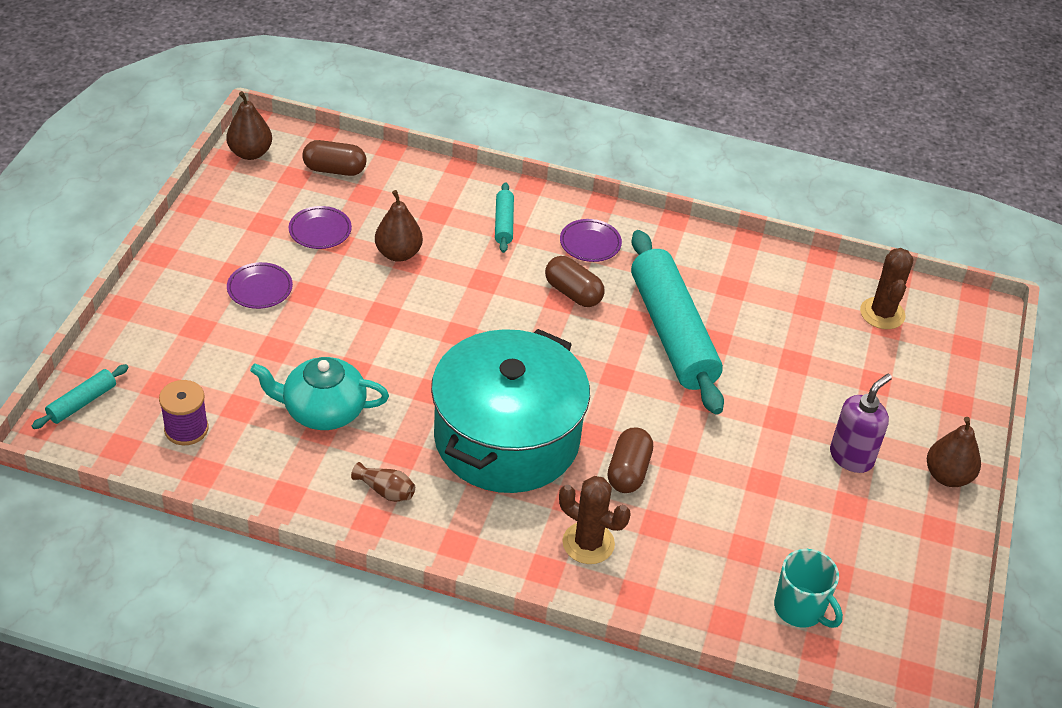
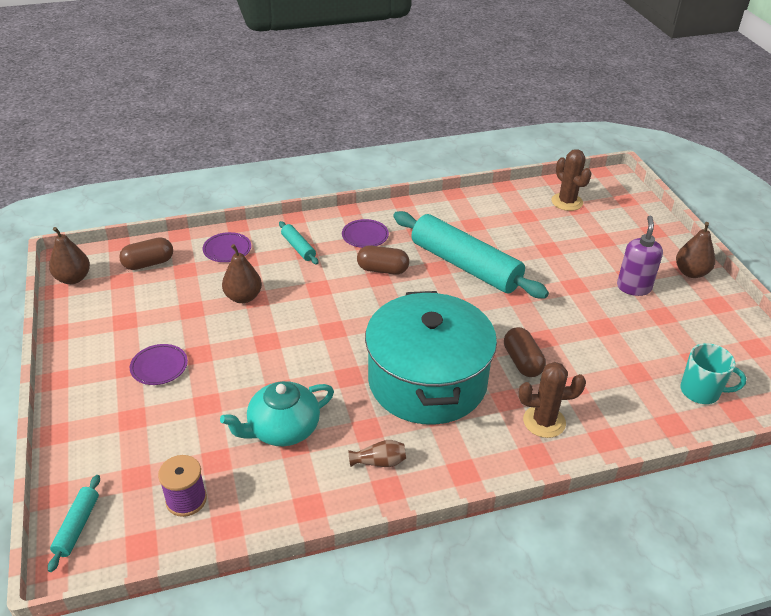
camera: 30 degrees left, 5 degrees down
purple plate [289,206,352,249] -> purple plate moved to [203,232,251,262]

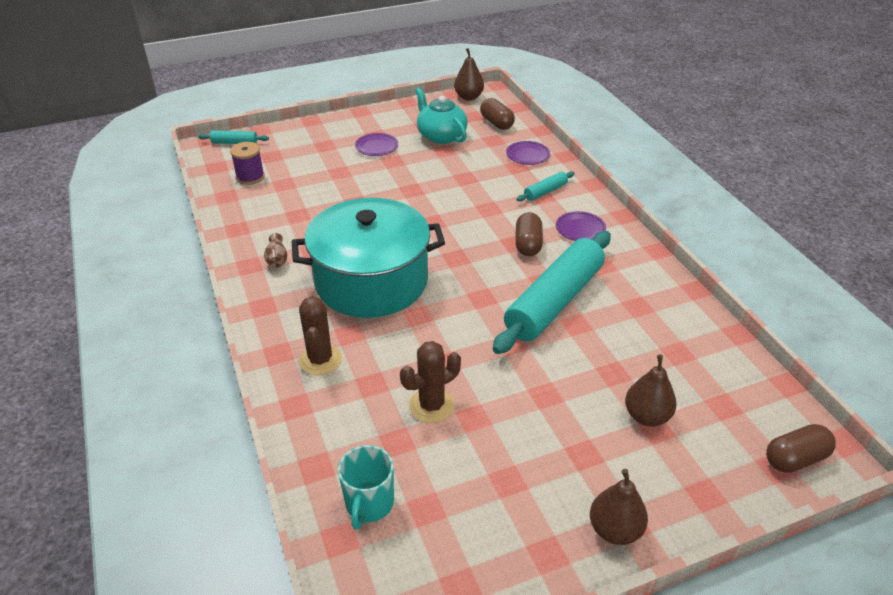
camera: 85 degrees right, 0 degrees up
turquoise teapot [220,381,334,446] -> turquoise teapot moved to [415,88,468,144]
brown pear [222,244,262,303] -> brown pear moved to [625,355,677,426]
brown capsule [504,327,546,377] -> brown capsule moved to [766,424,836,473]
brown cactus [552,149,592,211] -> brown cactus moved to [400,341,461,423]
purple soap dispenser [617,215,663,296] -> none

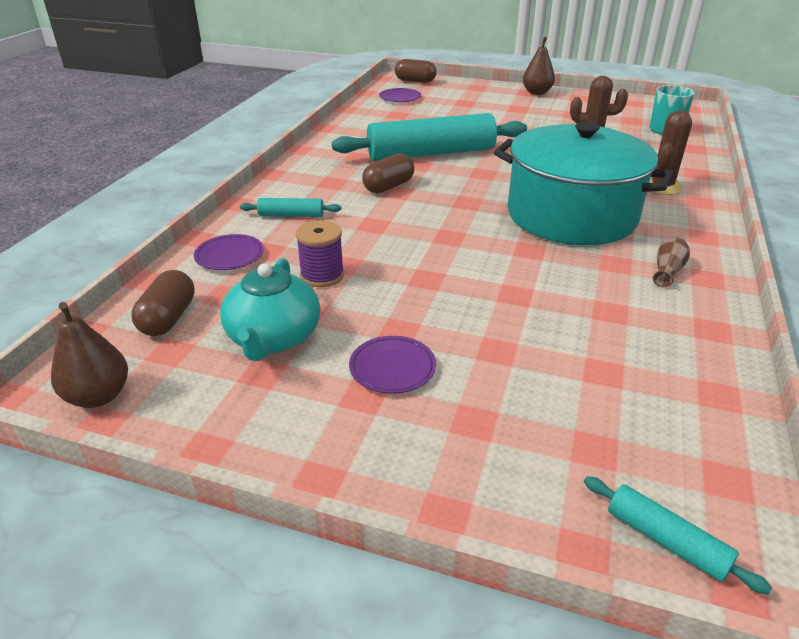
camera: 140 degrees left, 5 degrees down
purple spool [230,142,265,185] -> purple spool moved to [296,220,344,287]
purple plate [556,211,606,241] -> purple plate moved to [379,88,421,102]
brown pear [625,355,677,426] -> none

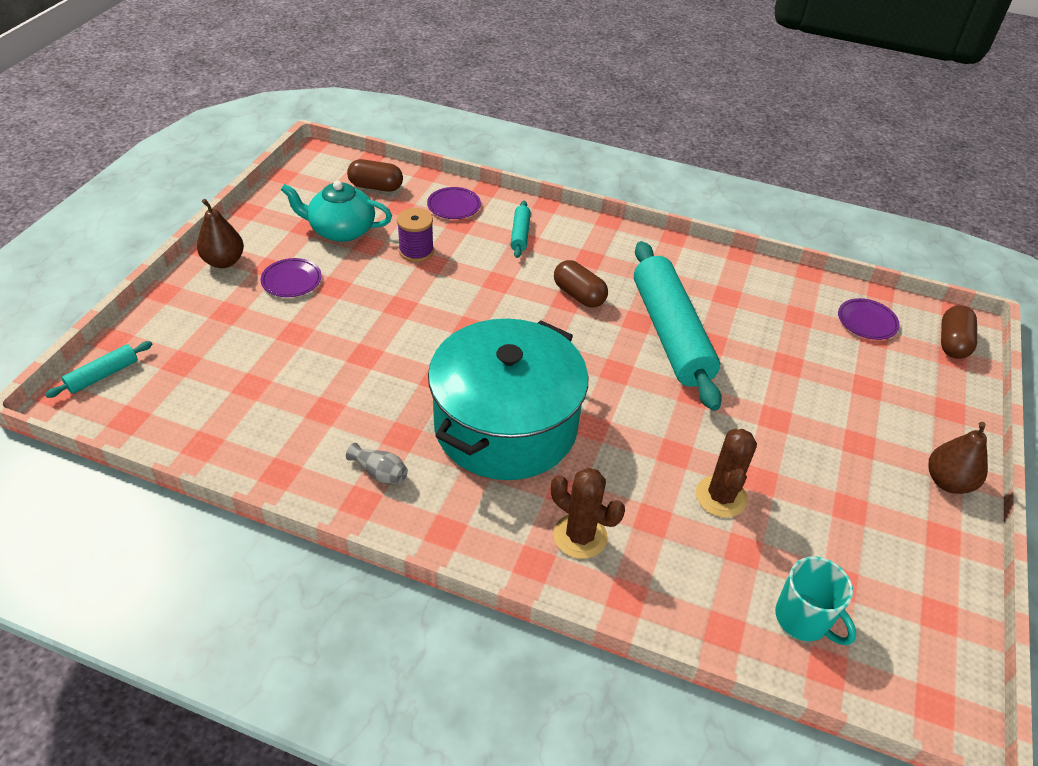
camera: 90 degrees right, 10 degrees up
brown pear [51,302,128,408] -> brown pear moved to [197,199,244,268]
brown vase [653,237,690,287] -> grey vase [346,443,408,484]

